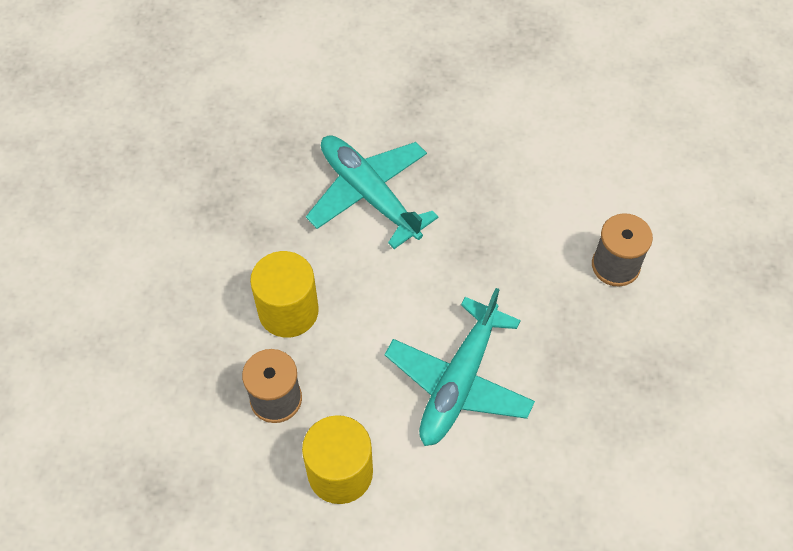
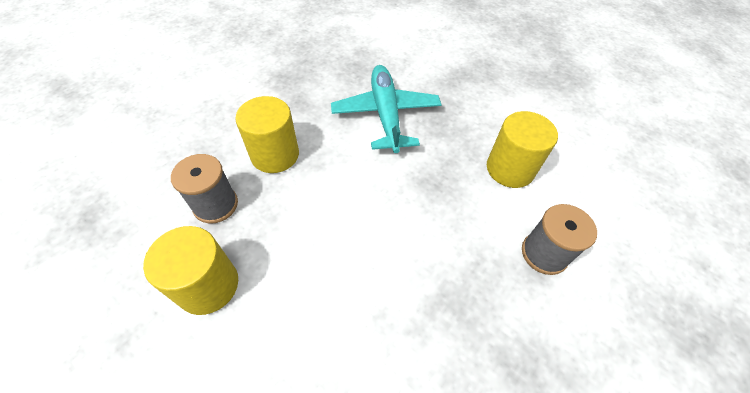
camera: 30 degrees right, 5 degrees down
turquoise plane [385,288,535,446] -> none
none -> yellow cylinder [487,111,558,188]

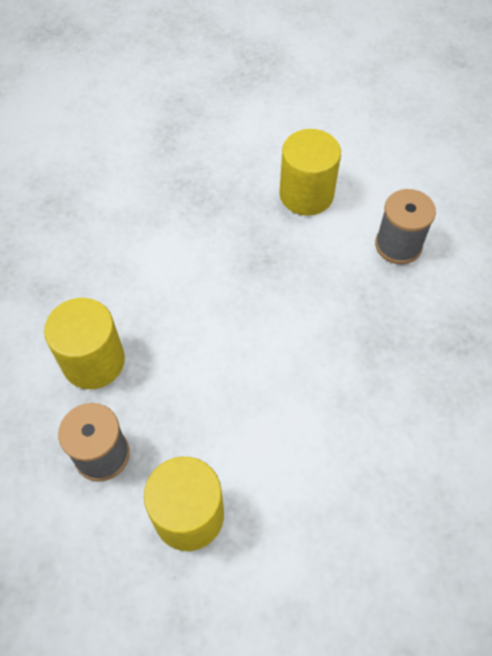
camera: 45 degrees left, 5 degrees up
turquoise plane [331,65,442,153] -> none

